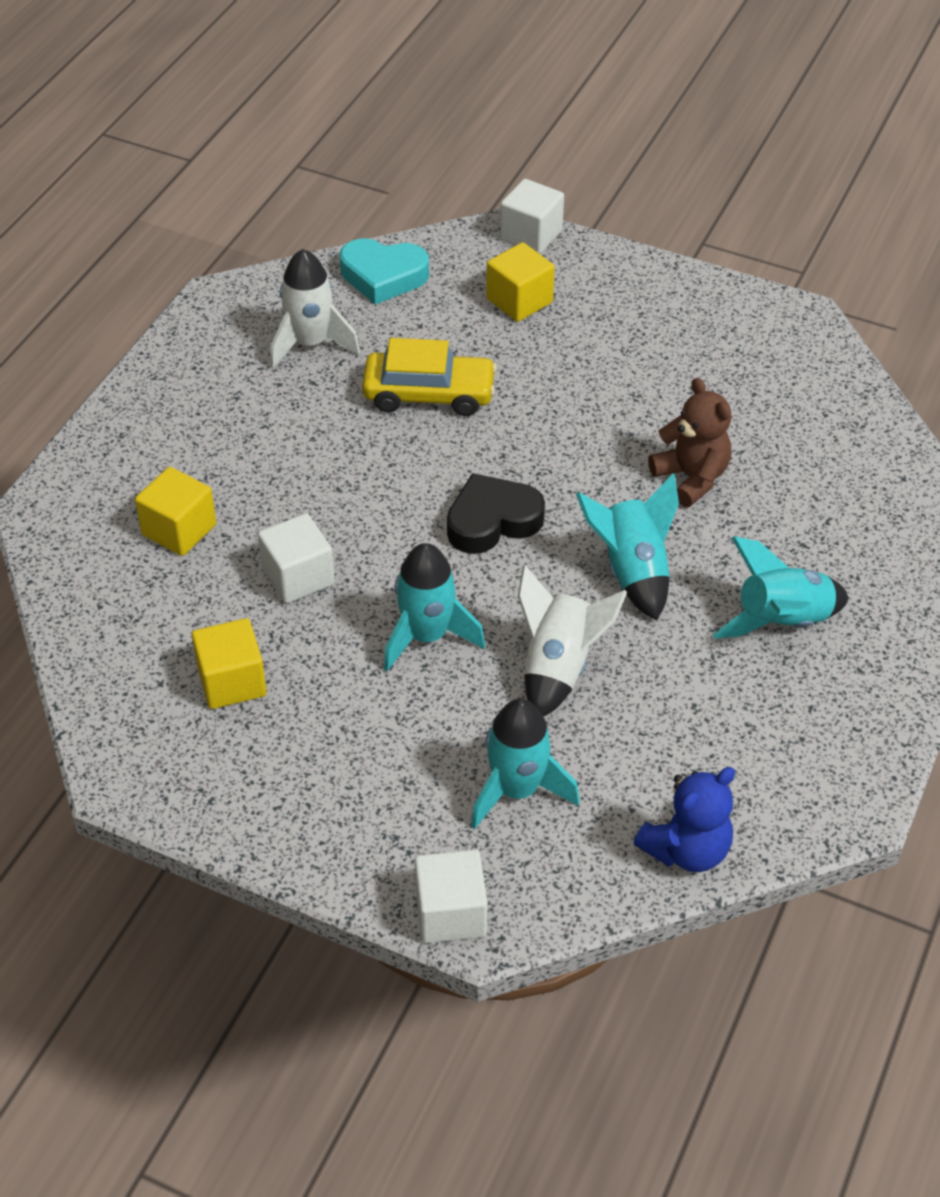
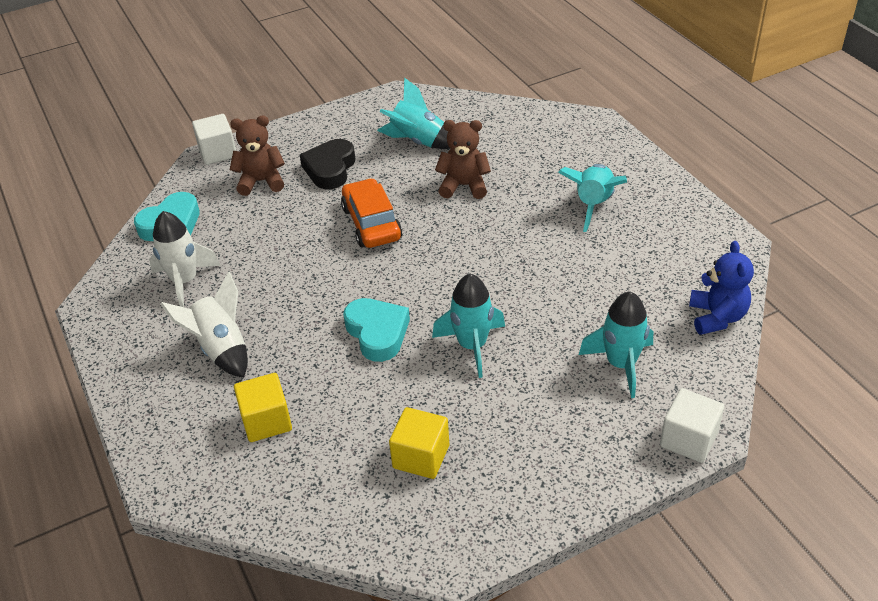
camera: 50 degrees left, 5 degrees down
white cube [258,513,335,604] -> none
yellow car [362,338,497,416] -> none
black heart [447,473,545,554] -> black heart moved to [300,139,355,189]
yellow cube [486,242,555,322] -> brown teddy bear [230,116,285,196]
white rocket [518,565,627,717] -> white rocket moved to [160,271,248,378]
turquoise rocket [576,473,679,620] -> turquoise rocket moved to [377,77,450,149]
none -> orange car [341,178,402,248]
none -> turquoise heart [343,298,410,362]

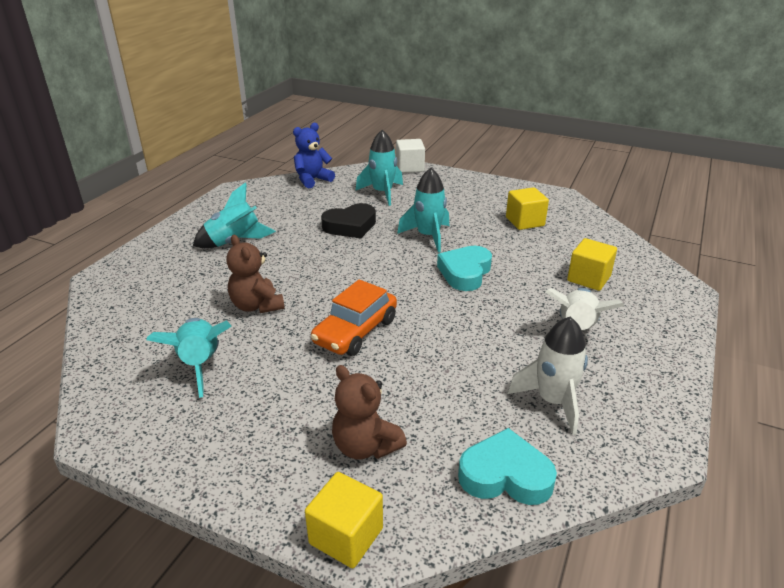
camera: 130 degrees left, 10 degrees down
white cube [192,114,236,165] -> yellow cube [305,472,383,568]
black heart [300,139,355,189] -> black heart moved to [321,203,376,238]

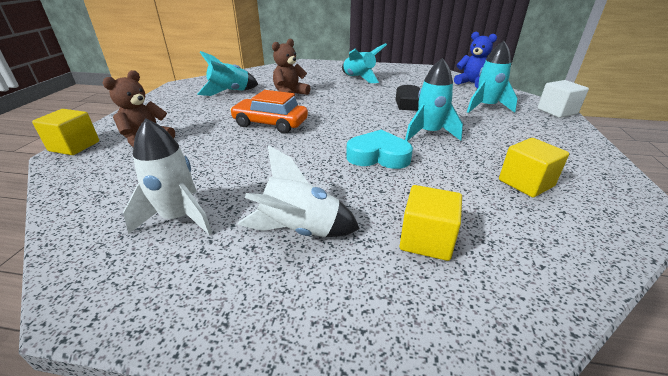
camera: 75 degrees right, 0 degrees up
turquoise heart [458,428,557,505] -> none

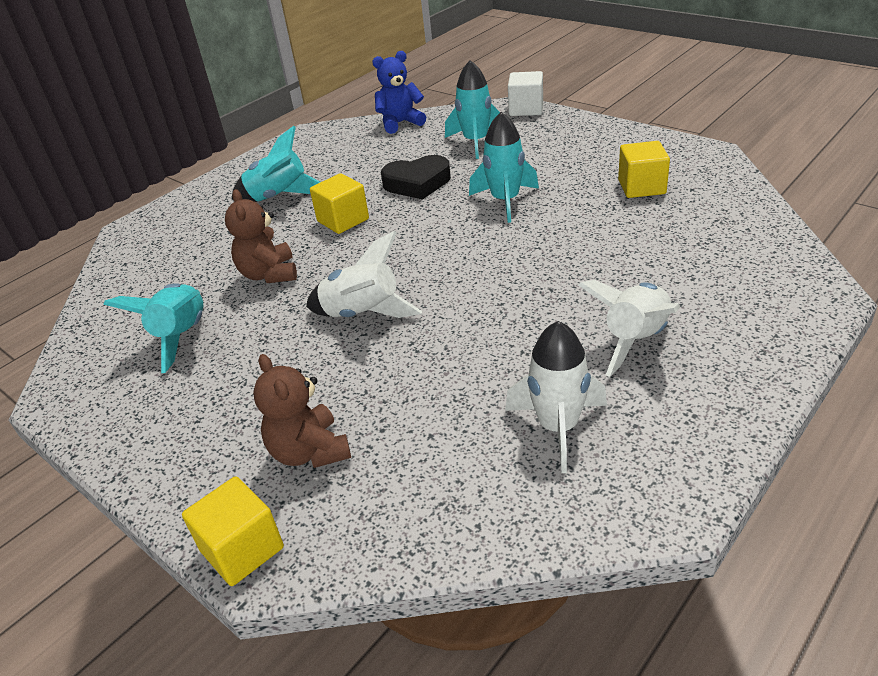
camera: 55 degrees left, 5 degrees up
orange car [230,90,308,134] -> white rocket [306,231,423,318]
turquoise heart [346,130,413,169] -> none
yellow cube [400,185,462,261] -> yellow cube moved to [310,173,369,234]

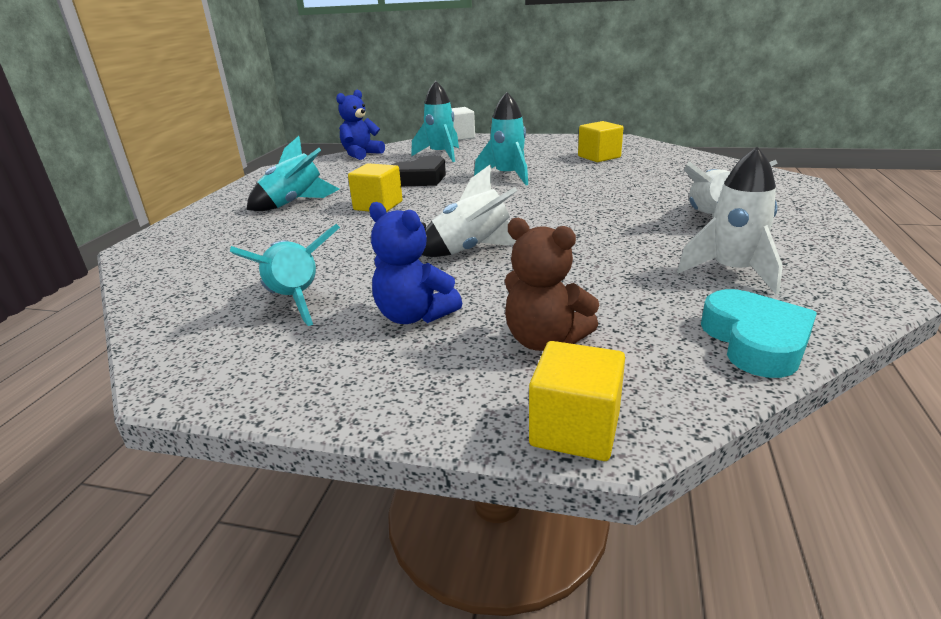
camera: 30 degrees left, 10 degrees down
brown teddy bear [225,189,297,283] -> none
none -> blue teddy bear [369,202,462,324]
none -> turquoise heart [701,289,817,378]

